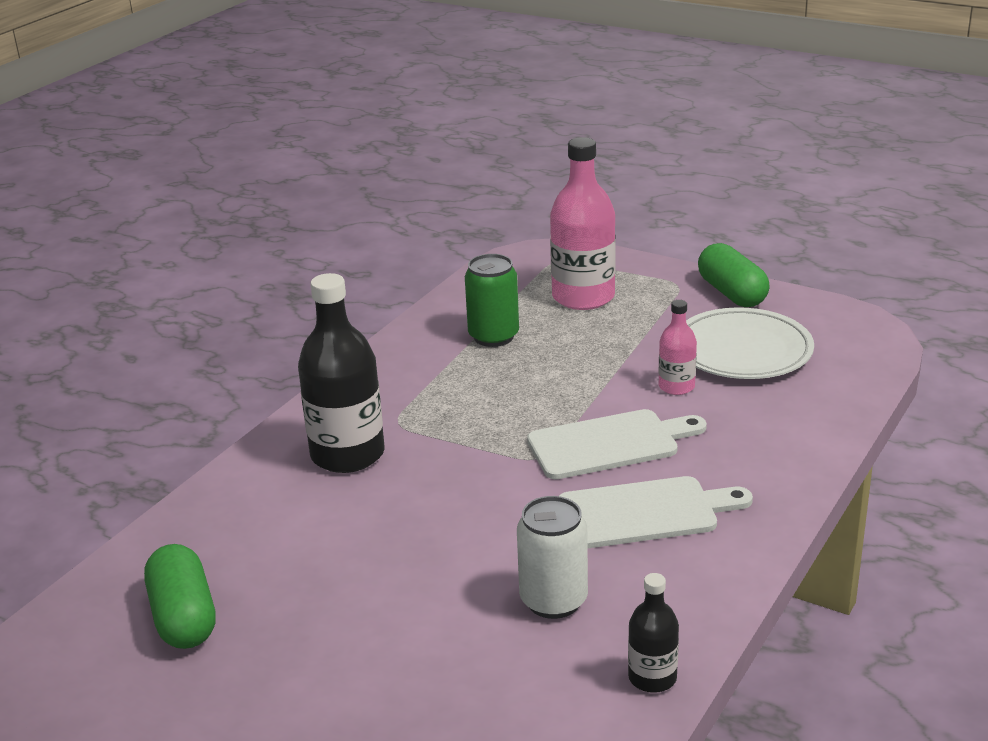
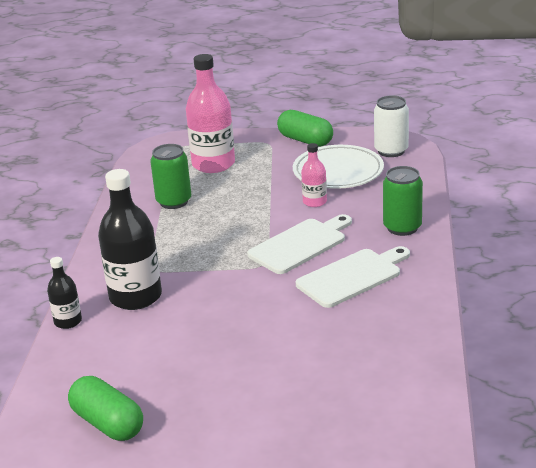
camera: 25 degrees left, 0 degrees up
white can [517,496,588,619] -> white can moved to [374,95,409,157]
black bottle [628,573,679,693] -> black bottle moved to [47,257,82,329]
none -> green can [383,166,423,236]

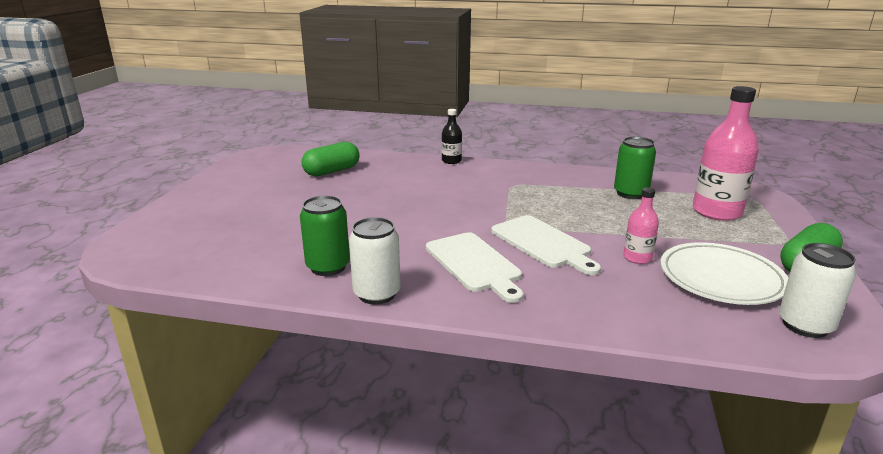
camera: 95 degrees right, 5 degrees down
black bottle [98,169,162,310] -> none
green can [383,166,423,236] -> green can moved to [300,195,350,276]
none -> white can [349,217,401,304]

